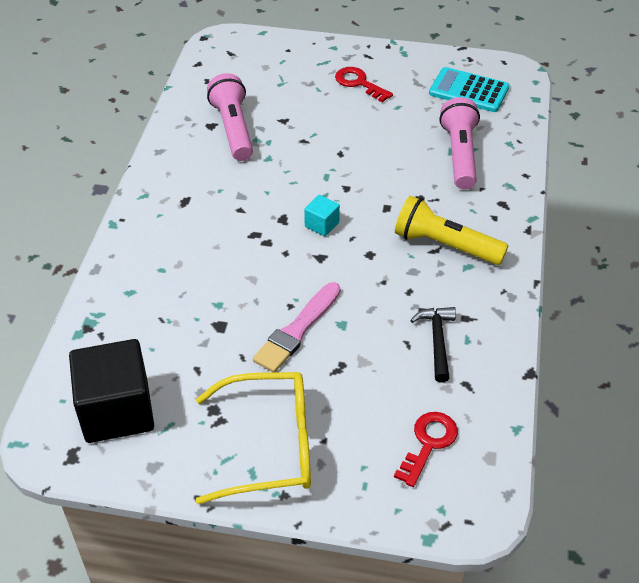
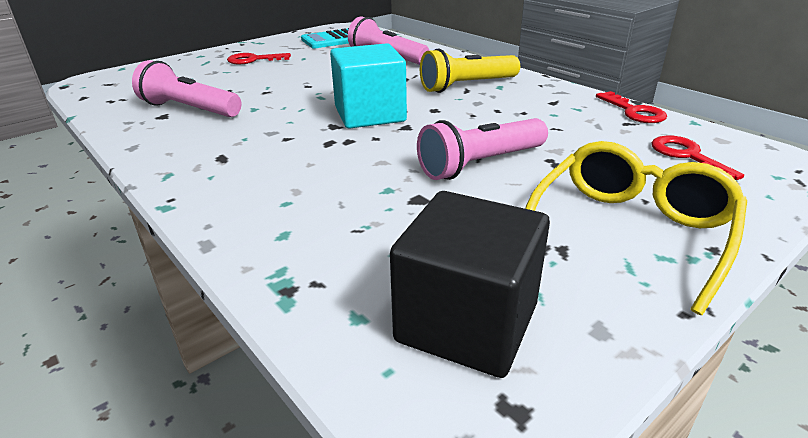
camera: 50 degrees left, 15 degrees down
pink brush [253,282,341,372] -> pink flashlight [417,118,548,180]
turquoise cube [304,195,340,236] -> turquoise cube [330,43,407,129], size x2.23
black hammer [410,307,456,382] -> none
none -> red key [596,91,667,123]

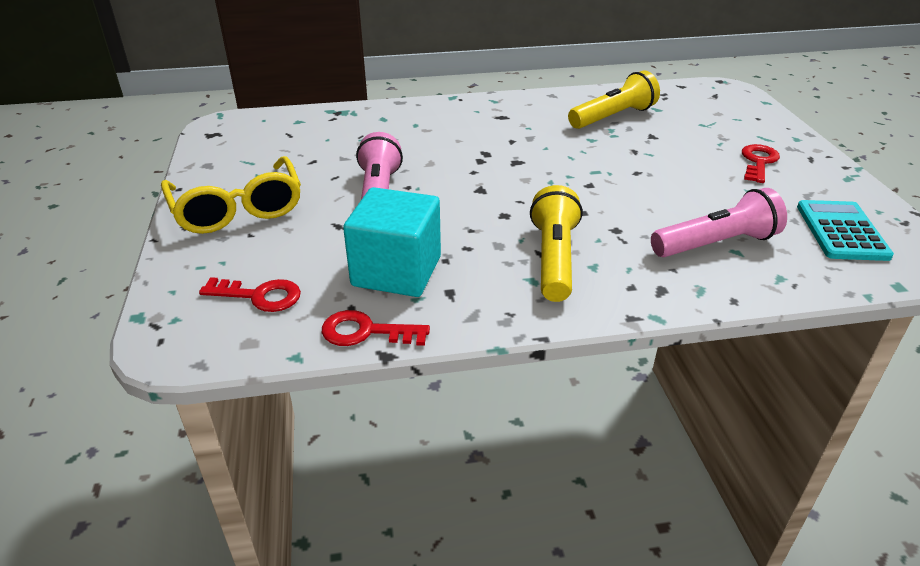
camera: 120 degrees right, 5 degrees up
pink flashlight [132,60,242,117] -> yellow flashlight [568,70,660,129]
turquoise cube [330,43,407,129] -> turquoise cube moved to [343,187,441,297]
black cube [390,191,550,378] -> none

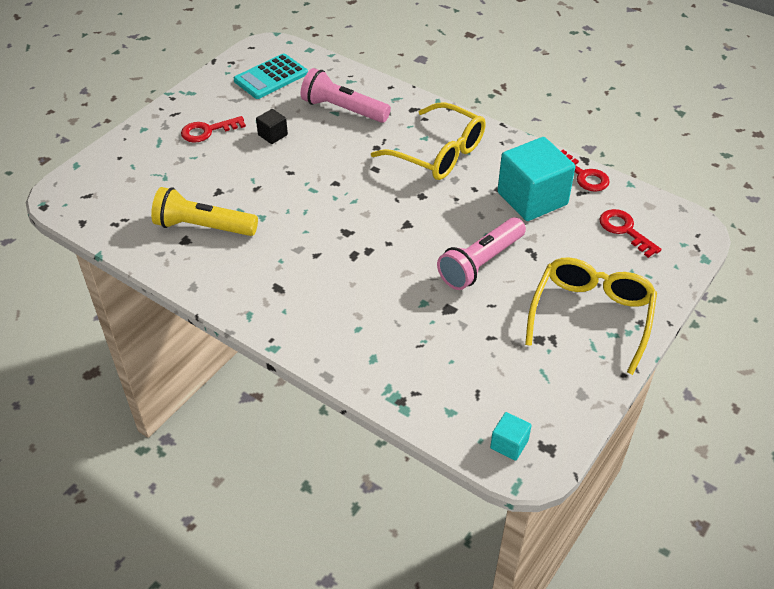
camera: 135 degrees left, 10 degrees up
yellow flashlight [530,185,583,302] -> yellow glasses [371,102,486,180]
none -> black cube [256,109,288,144]
none -> turquoise cube [490,412,532,461]

